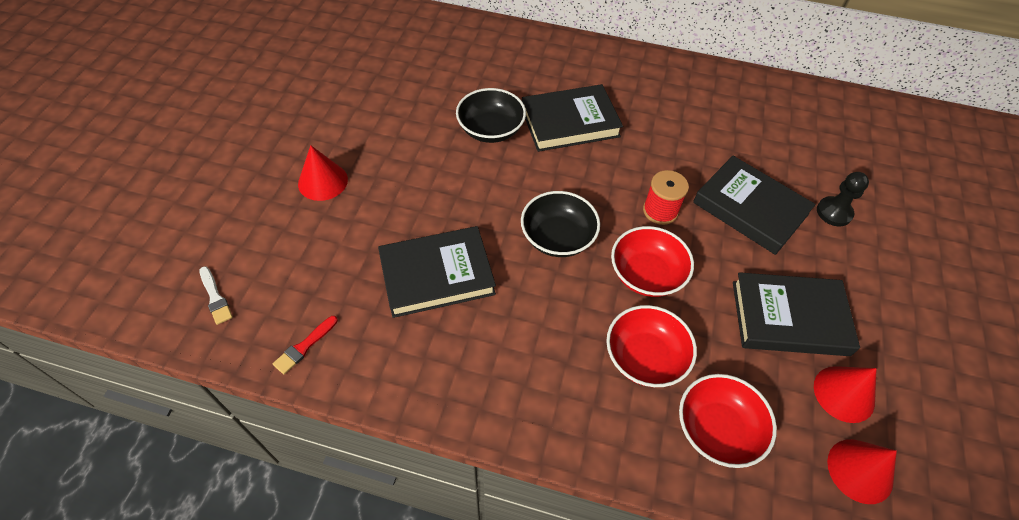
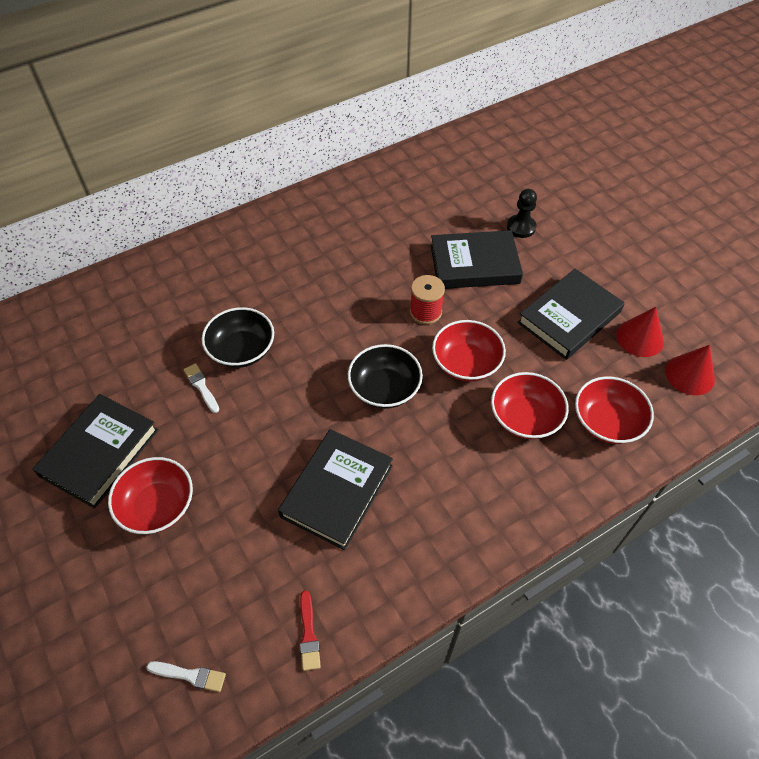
camera: 45 degrees left, 0 degrees up
red cone [298,145,348,201] -> red bowl [108,457,193,534]
black book [522,84,623,152] -> black book moved to [32,394,158,509]
none -> white brush [184,363,219,413]

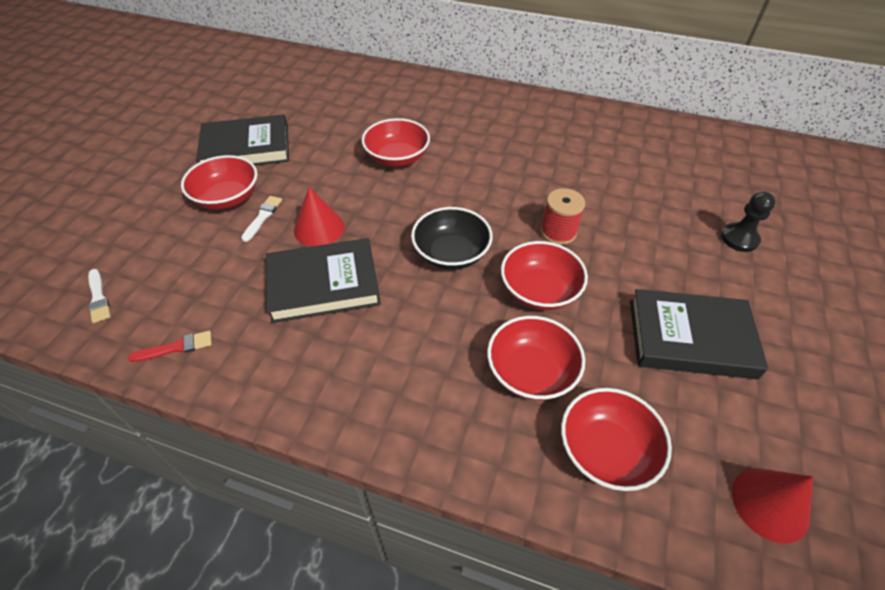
camera: 50 degrees right, 5 degrees down
white brush [184,363,219,413] -> white brush moved to [241,196,282,242]
black bowl [202,307,274,368] -> red bowl [362,118,430,167]
red brush [300,591,321,671] -> red brush turned 150 degrees counterclockwise [128,331,212,362]
black book [431,230,523,289] -> none
red cone [616,307,664,357] -> red cone moved to [294,187,345,246]

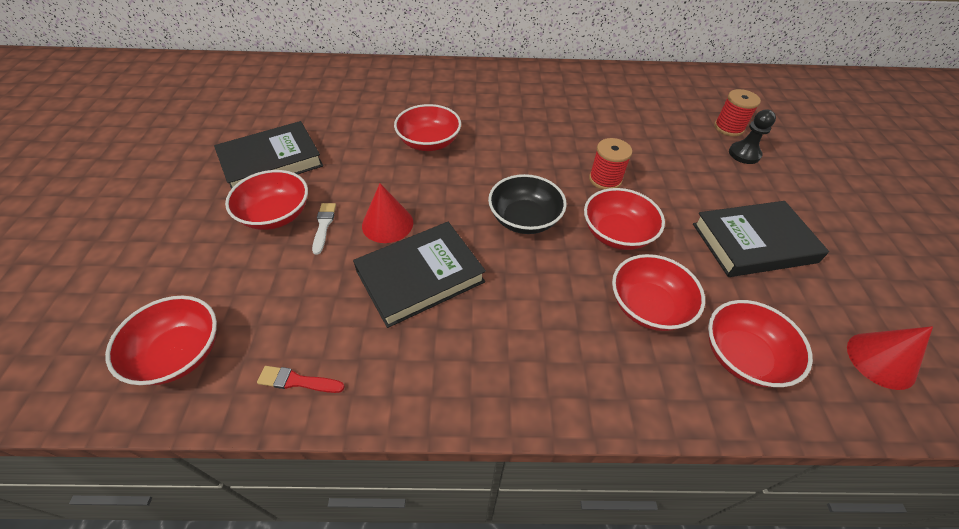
camera: 20 degrees left, 0 degrees up
white brush [88,269,111,323] -> red bowl [105,296,217,385]
red brush [128,331,212,362] -> red brush turned 135 degrees counterclockwise [257,366,345,393]
none -> red spool [714,89,761,137]

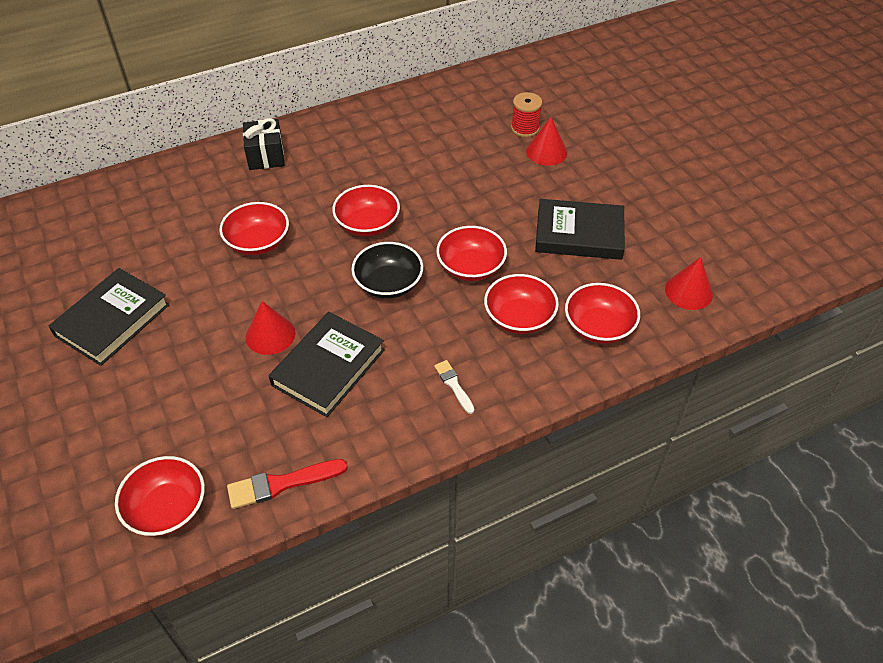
camera: 25 degrees left, 0 degrees up
red bowl [225,170,308,230] -> red bowl moved to [332,185,400,237]
red brush [257,366,345,393] -> red brush [227,459,348,509], size x1.64
white brush [312,203,336,255] -> white brush moved to [434,360,475,414]
red spool [589,138,632,190] -> none
black book [693,201,829,277] -> black book turned 45 degrees clockwise [535,199,625,260]
black pawn [729,110,776,164] -> red cone [526,117,567,166]
none -> black gift [243,118,285,170]

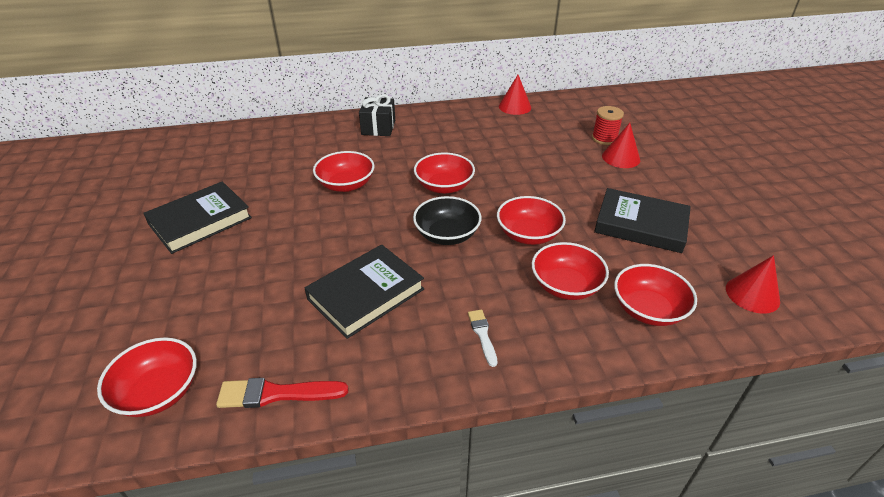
camera: 15 degrees right, 10 degrees down
red cone [246,301,295,355] -> red cone moved to [499,75,531,115]

